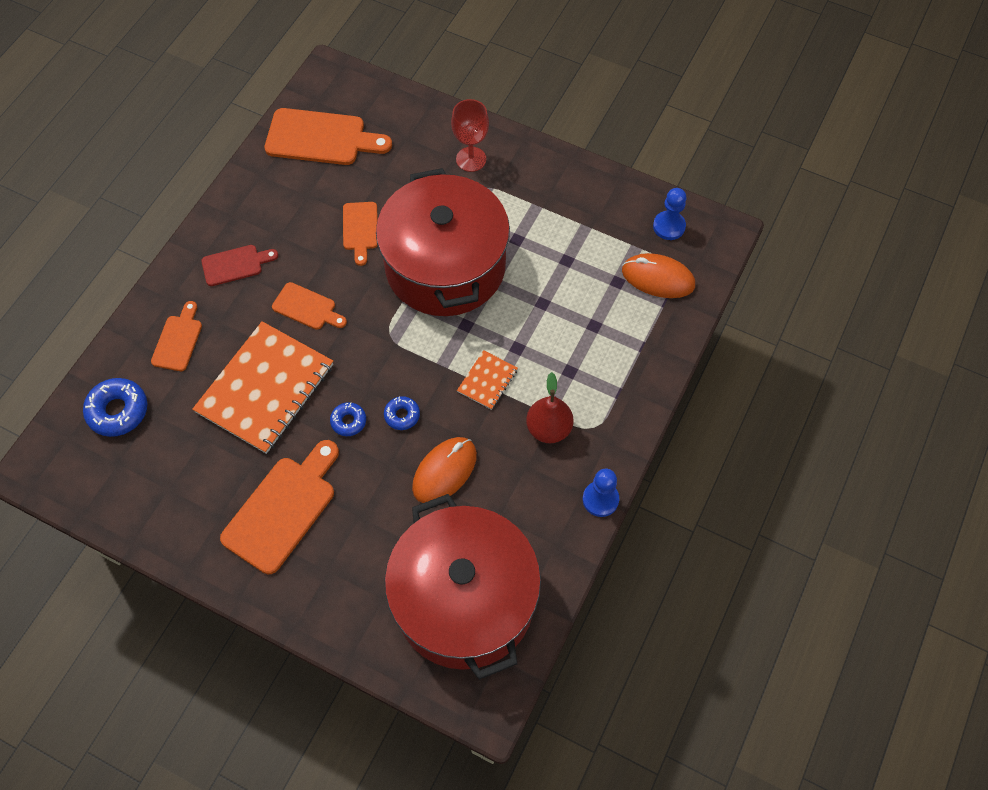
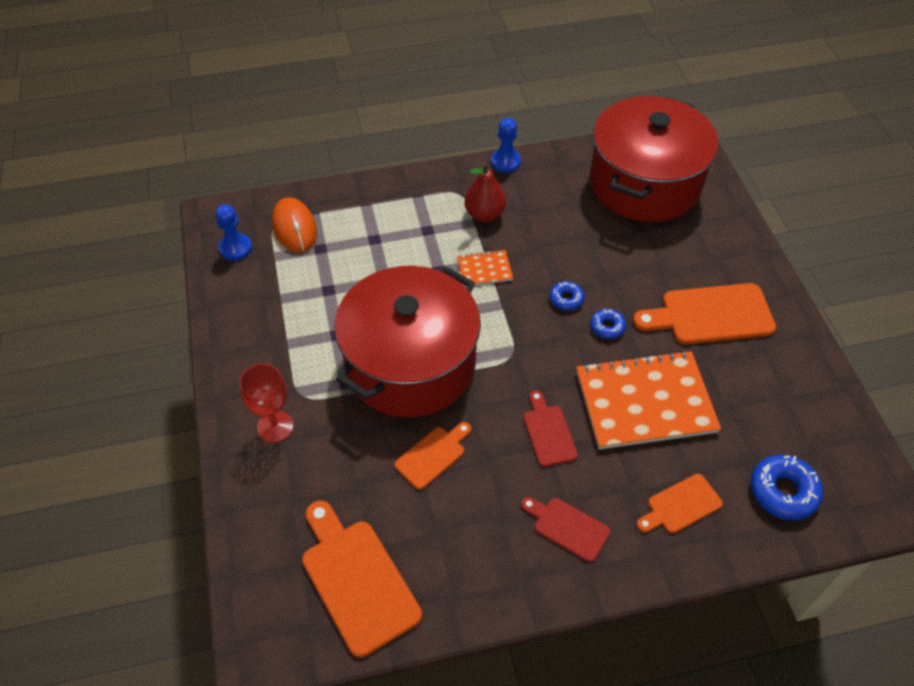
camera: 130 degrees left, 10 degrees down
orange cutting board [272,282,347,330] -> red cutting board [523,390,578,467]
orange mouse [412,437,477,503] -> none

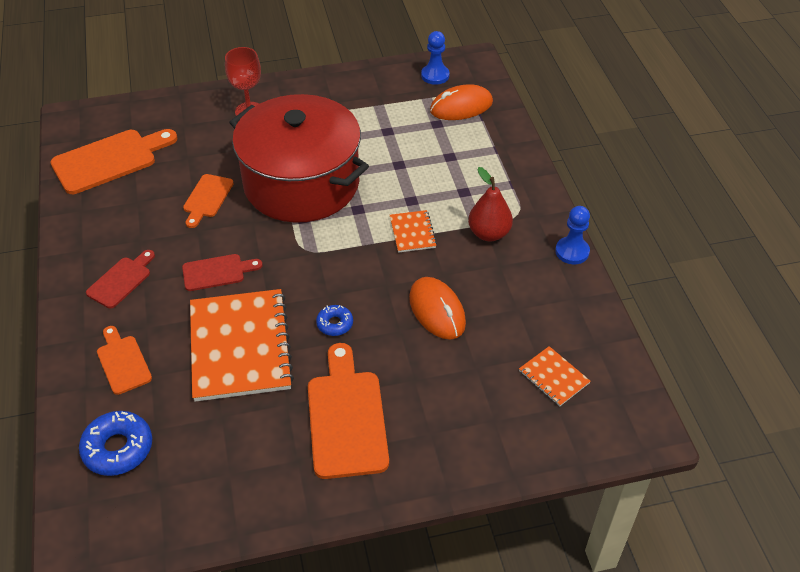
camera: 90 degrees right, 5 degrees down
orange cutting board [395,422,471,490] -> orange cutting board turned 60 degrees clockwise [183,174,234,228]
blue donut [550,281,584,310] -> none
red pot [590,96,718,222] -> orange notebook [519,346,591,406]
none -> orange mouse [409,277,466,340]

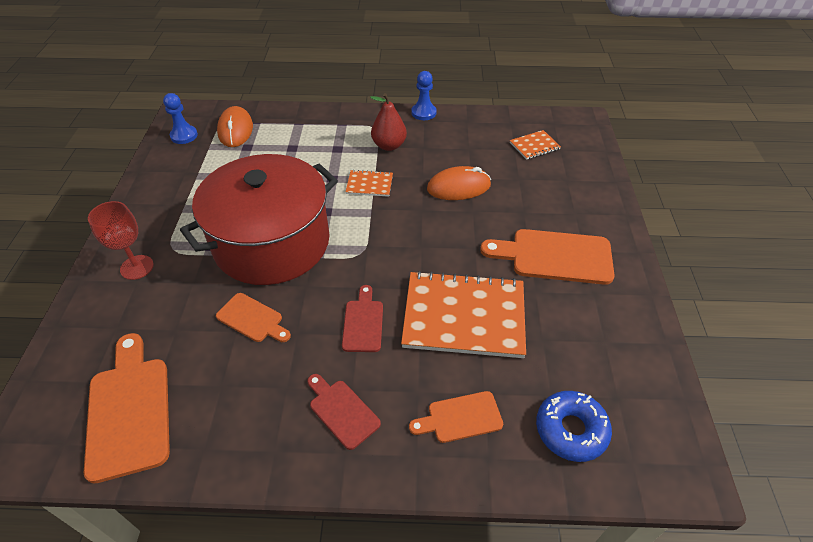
camera: 75 degrees left, 0 degrees up
blue donut [316,305,353,336] -> none

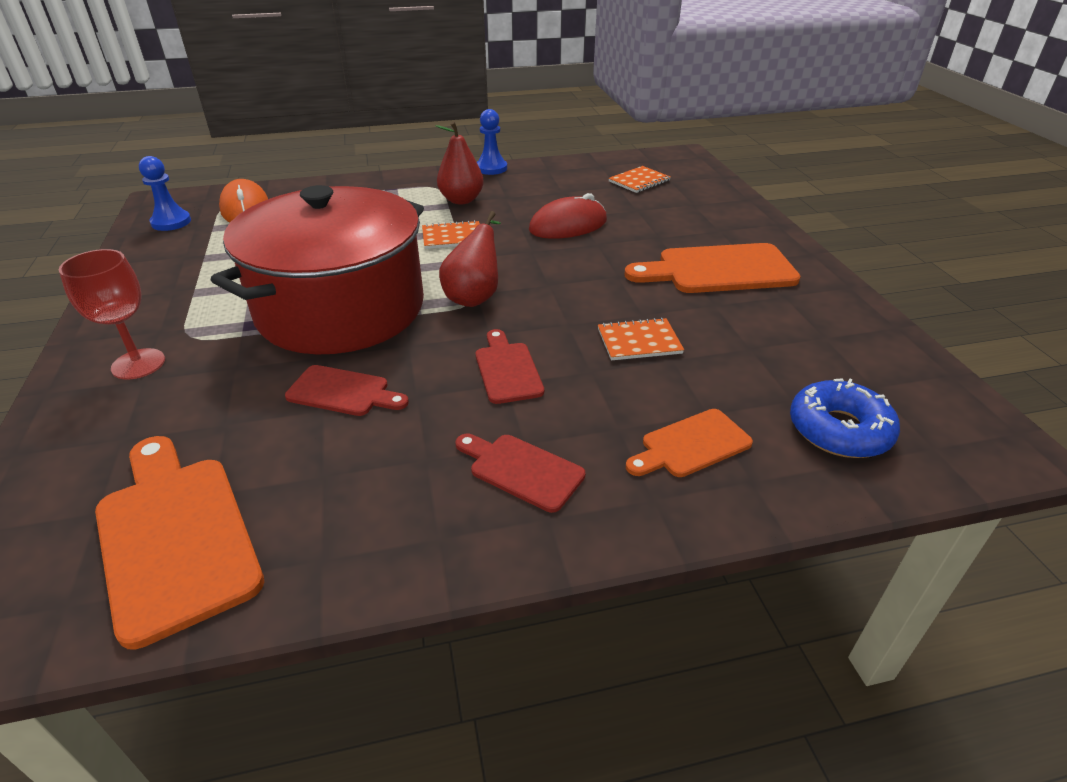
camera: 15 degrees left, 10 degrees down
orange cutting board [216,293,291,342] -> red cutting board [285,365,409,416]
orange notebook [401,271,526,358] -> orange notebook [598,318,684,360], size x0.45
orange mouse [427,166,491,200] -> red mouse [529,193,607,239]
none -> red pear [439,211,501,307]

